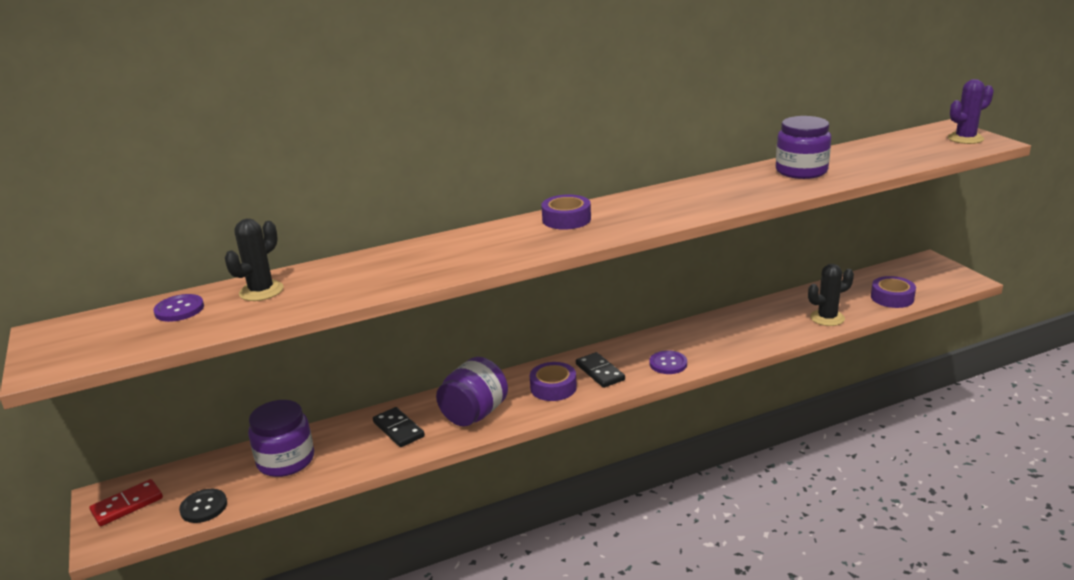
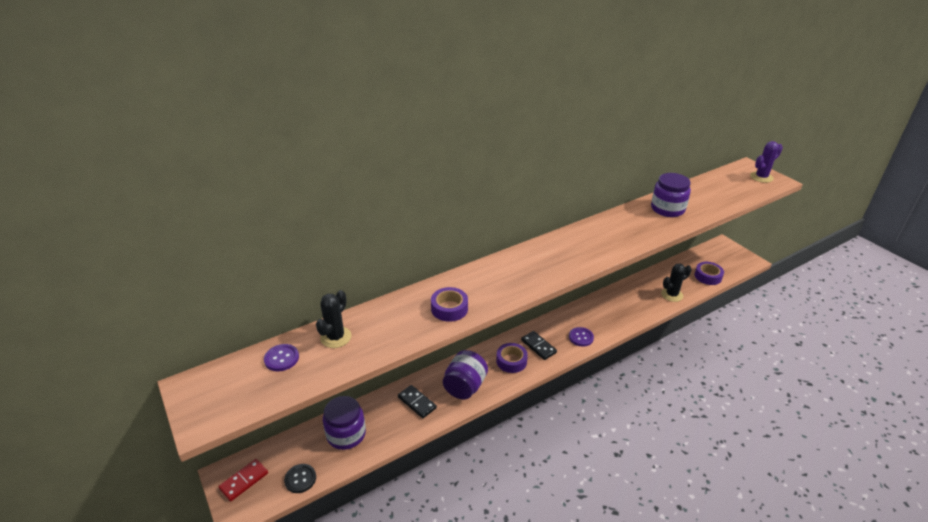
camera: 10 degrees left, 10 degrees up
purple tape [541,194,591,230] -> purple tape moved to [431,287,468,322]

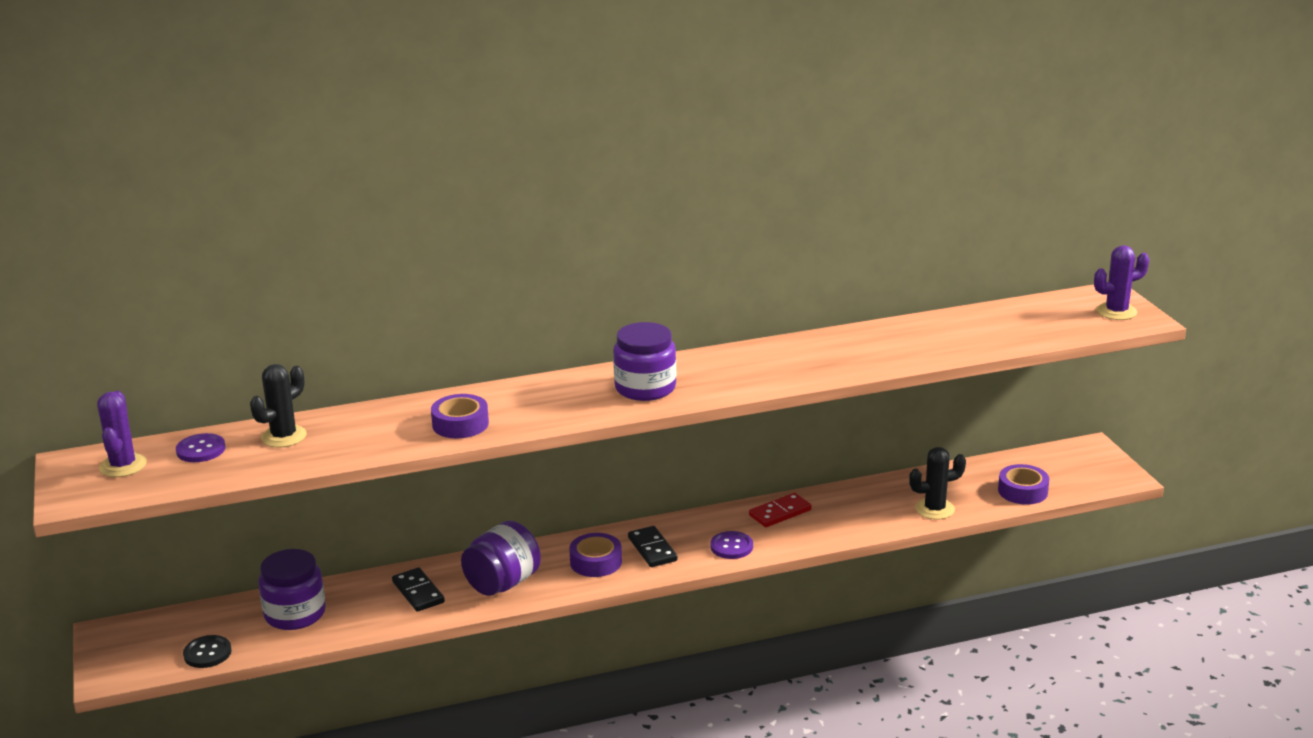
camera: 15 degrees right, 10 degrees down
red domino [218,459,268,502] -> red domino moved to [749,493,812,527]
purple jar [651,173,691,217] -> purple jar moved to [613,322,676,401]
none -> purple cactus [97,391,147,477]

